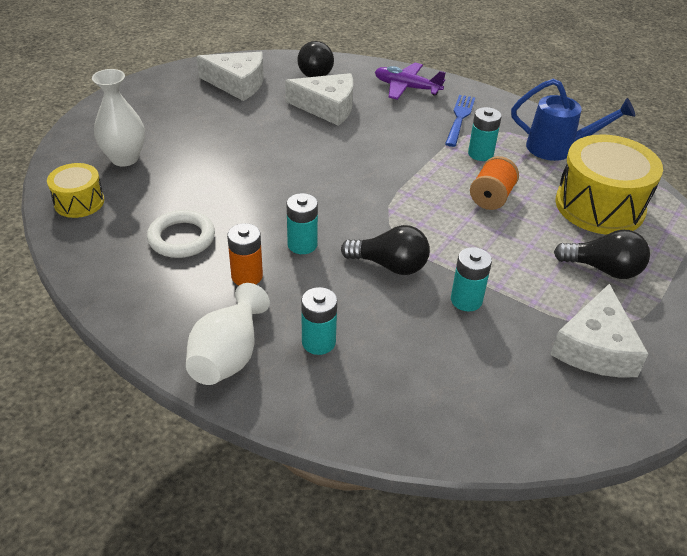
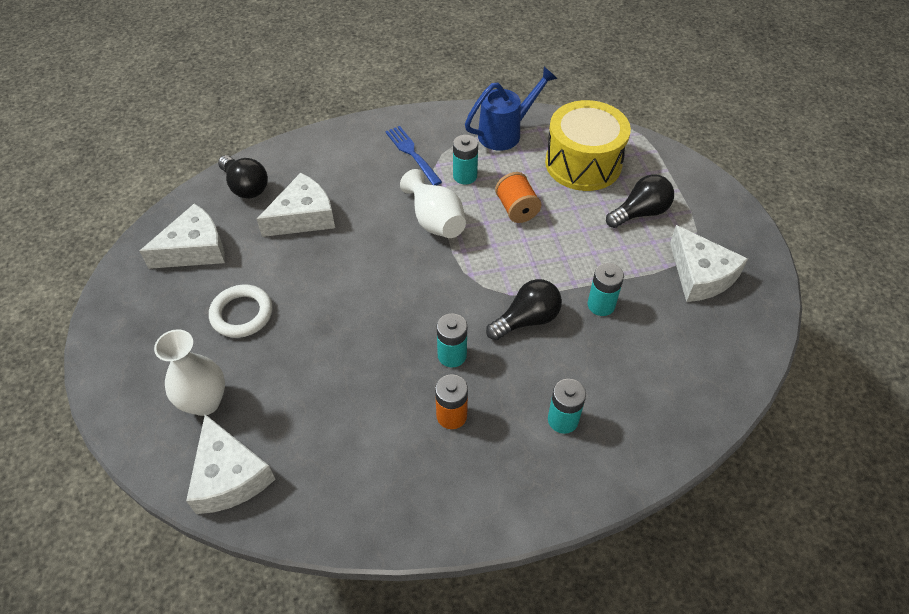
camera: 45 degrees left, 10 degrees up
yellow drum [47,163,104,218] -> white cheese [186,414,275,514]
white ring [147,210,215,258] -> white ring moved to [209,285,272,338]
white vase [186,283,270,385] -> white vase moved to [400,169,466,238]
purple plane [375,63,446,100] -> none

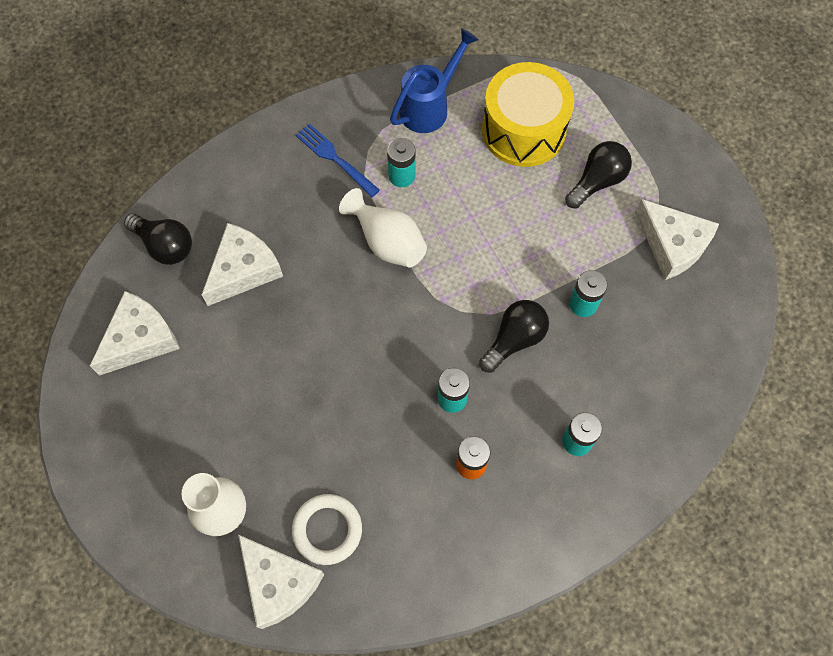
camera: 15 degrees left, 15 degrees up
white ring [209,285,272,338] -> white ring moved to [292,494,362,565]
orange spool [495,172,541,223] -> none

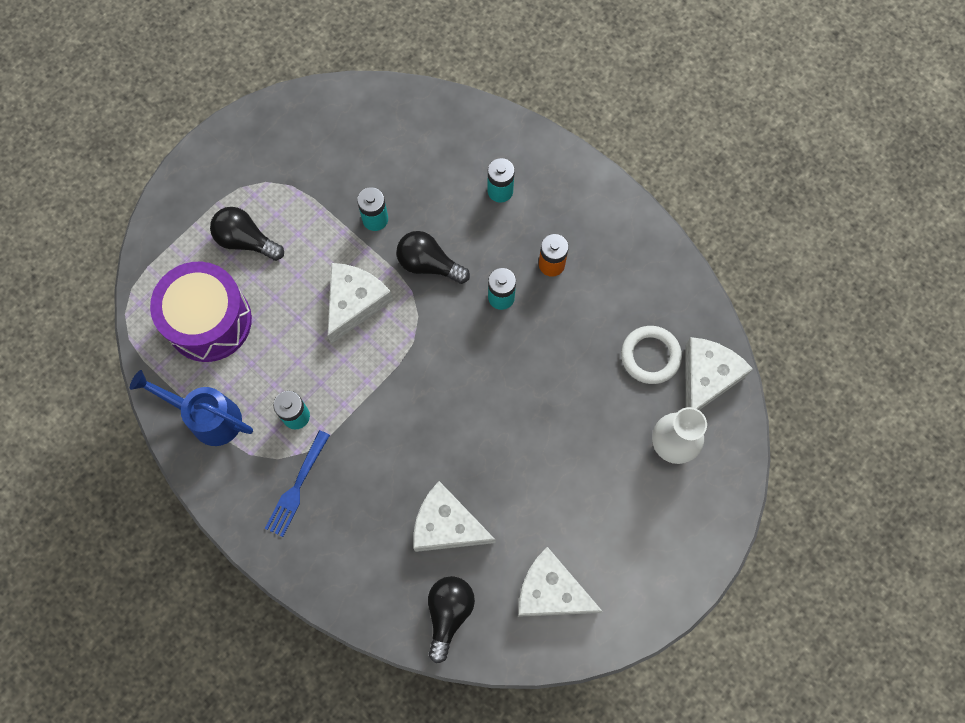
camera: 110 degrees left, 5 degrees up
white vase [339,188,427,267] -> none
yellow drum [482,62,574,167] -> purple drum [150,262,252,362]
white cheese [635,199,719,280] -> white cheese moved to [328,263,393,344]

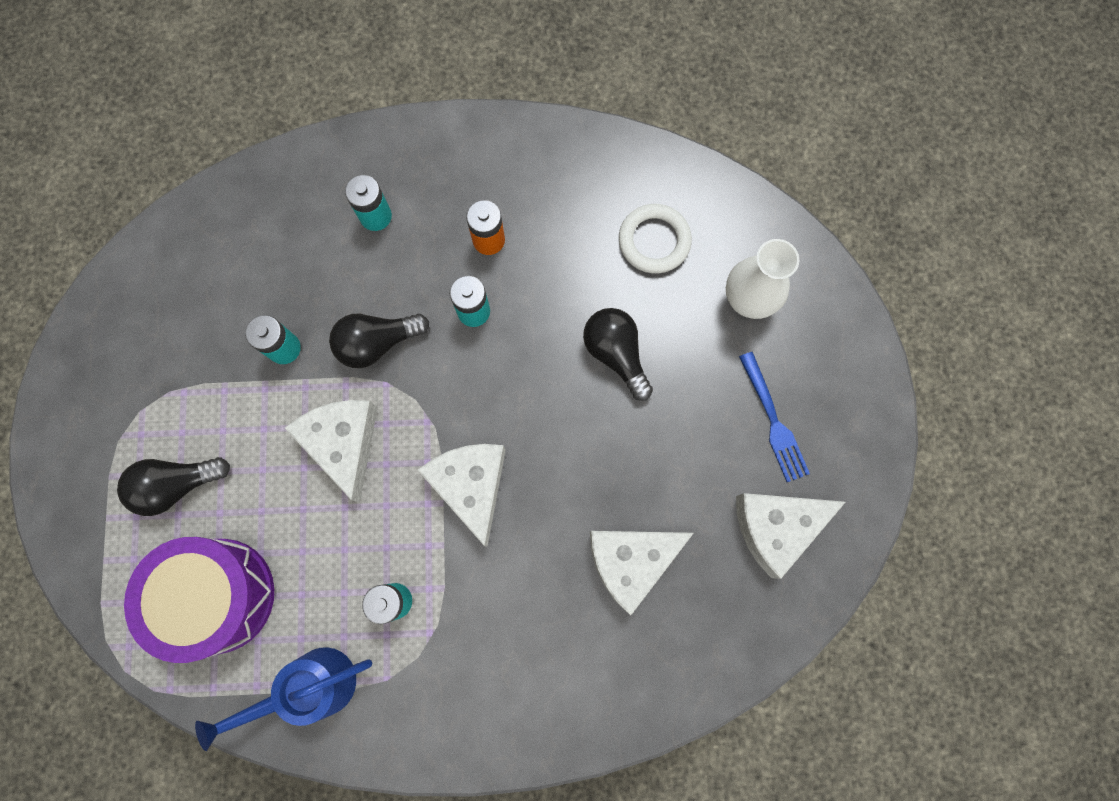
camera: 45 degrees left, 5 degrees up
blue fork [265,430,330,537] -> blue fork moved to [739,352,810,482]
black light bulb [428,576,475,663] -> black light bulb moved to [583,308,653,401]
white cheese [685,337,753,410] -> white cheese moved to [418,444,506,547]

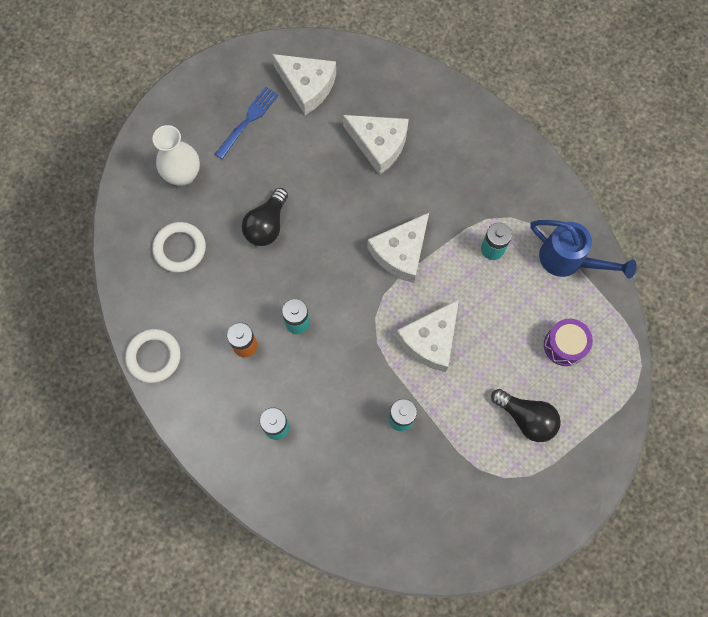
camera: 125 degrees left, 5 degrees down
purple drum [124,537,274,663] -> purple drum [544,319,593,366], size x0.54
black light bulb [329,313,429,368] -> none
none -> white ring [125,329,181,383]

